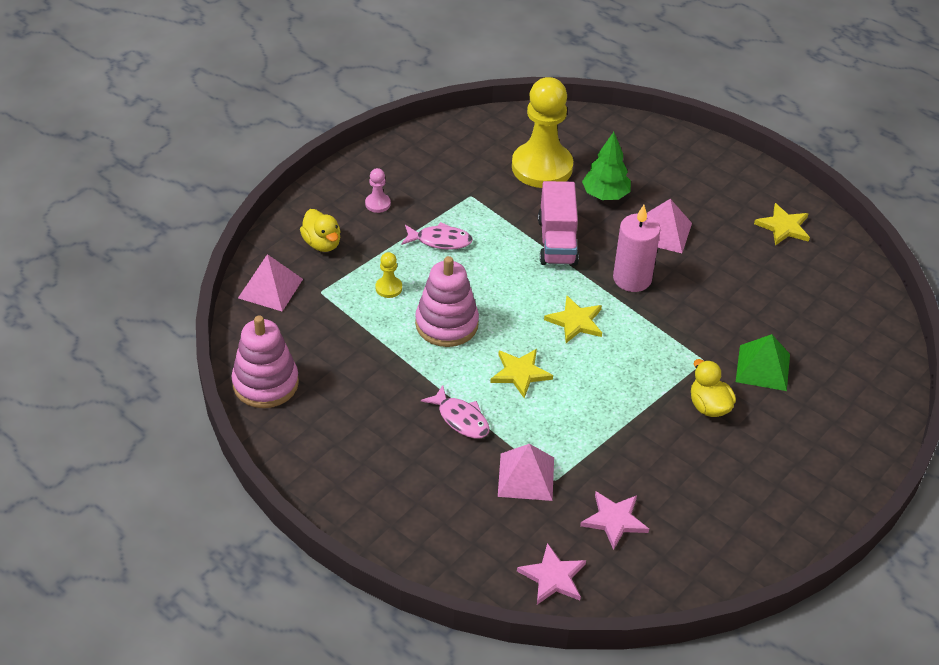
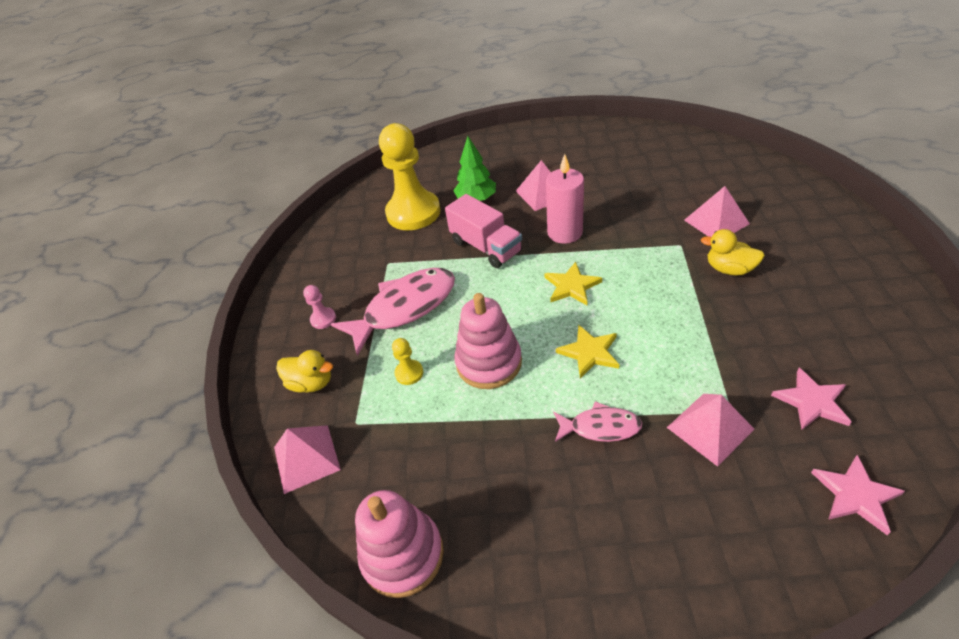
camera: 35 degrees left, 0 degrees up
pink fish [401,222,473,250] -> pink fish [331,268,455,356], size x1.85
green pyramid [736,334,790,391] -> pink pyramid [684,186,750,237]
yellow star [754,203,810,246] -> none

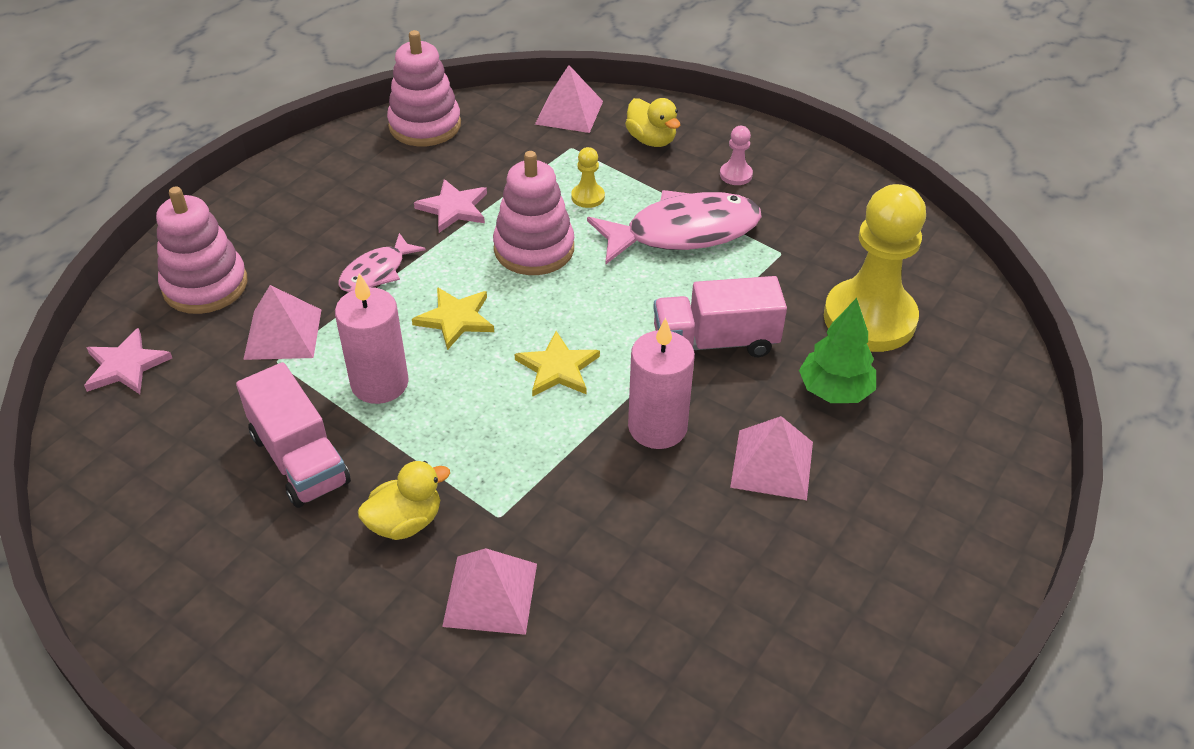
camera: 120 degrees right, 0 degrees up
yellow duck [276,350,333,393] -> yellow duck turned 90 degrees counterclockwise [625,98,680,147]
pink fish [331,268,455,356] -> pink fish turned 105 degrees counterclockwise [587,190,762,264]
pink star [771,368,852,430] -> pink star moved to [414,179,487,233]
none -> pink stacking toy [156,187,247,314]
none -> pink truck [236,362,351,508]
none -> pink candle [335,273,409,404]

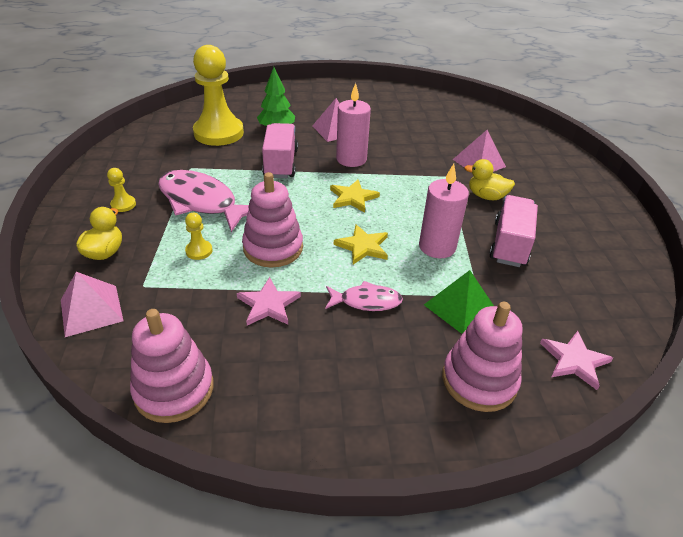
camera: 130 degrees left, 5 degrees down
pink pyramid [243,285,321,360] -> green pyramid [424,270,494,334]
pink truck [653,276,787,357] -> pink truck turned 135 degrees counterclockwise [262,123,298,178]
pink pawn [720,126,753,185] -> yellow pawn [107,168,136,212]

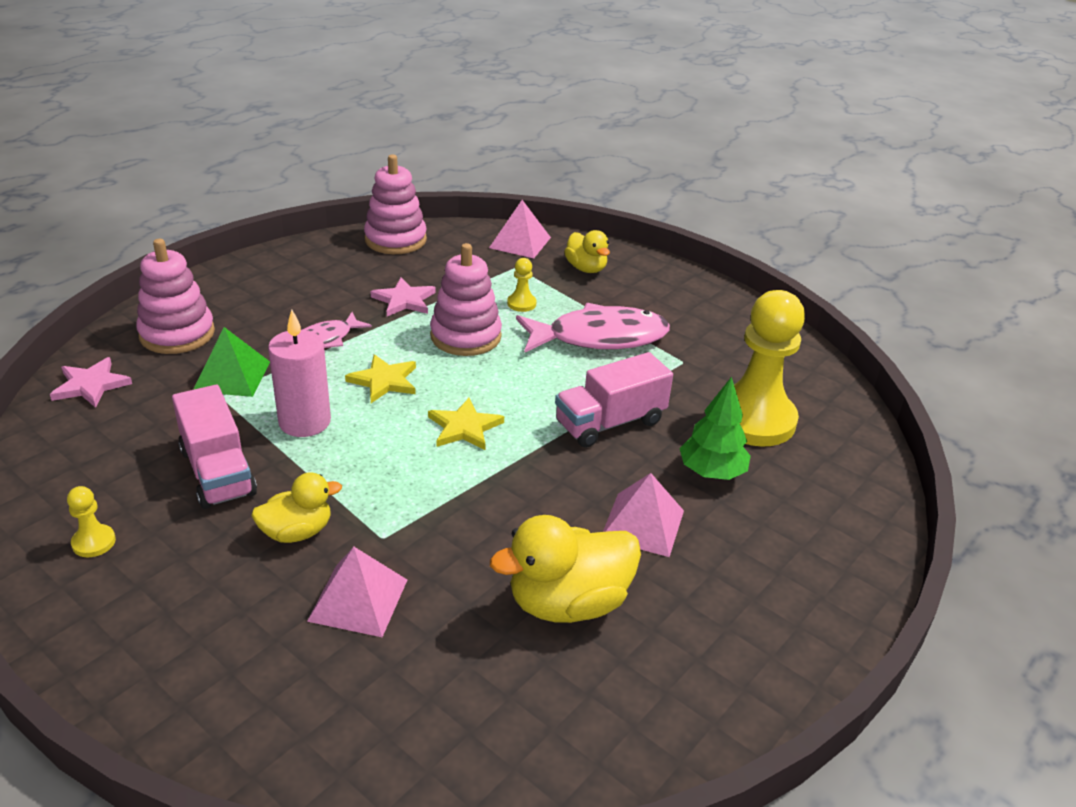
camera: 135 degrees right, 5 degrees down
yellow pawn [107,168,136,212] -> yellow pawn moved to [67,486,116,557]
pink truck [262,123,298,178] -> pink truck turned 105 degrees clockwise [555,352,673,448]
pink candle [336,83,371,167] -> none
none -> yellow duck [490,515,641,623]

